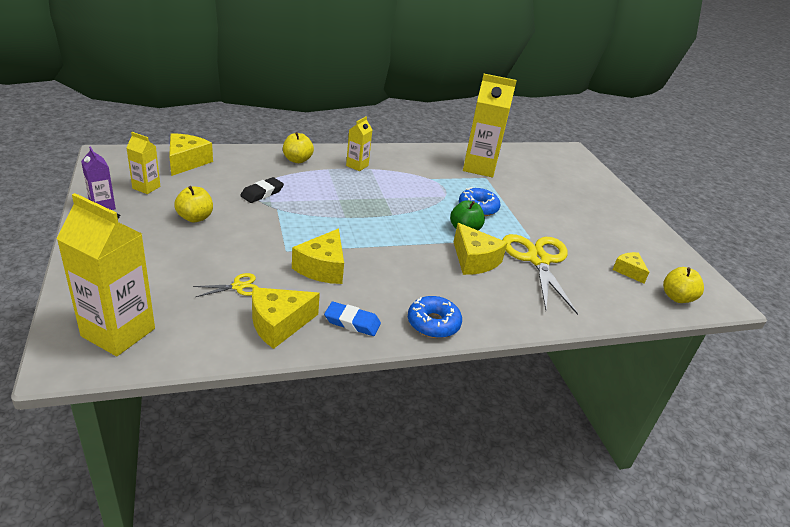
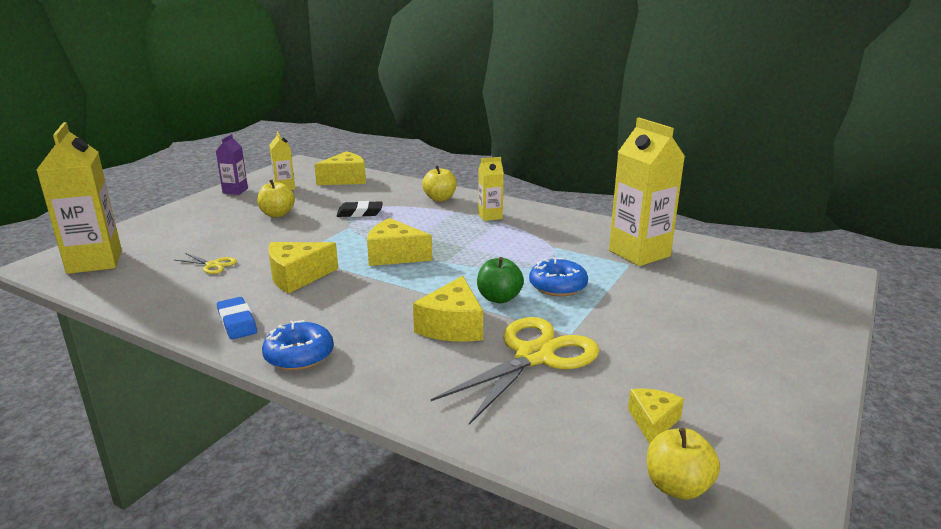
camera: 50 degrees right, 10 degrees down
yellow cheese [252,287,320,349] -> yellow cheese moved to [367,218,432,266]

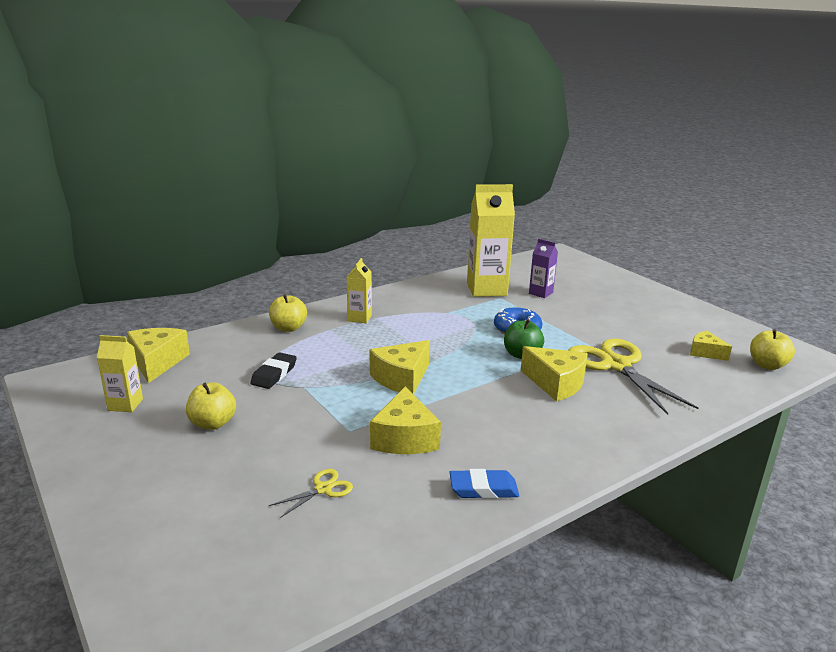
camera: 65 degrees left, 0 degrees up
yellow carton [37,122,122,274] -> none
purple carton [216,134,248,195] -> purple carton moved to [529,239,558,298]
blue donut [262,320,334,370] -> none

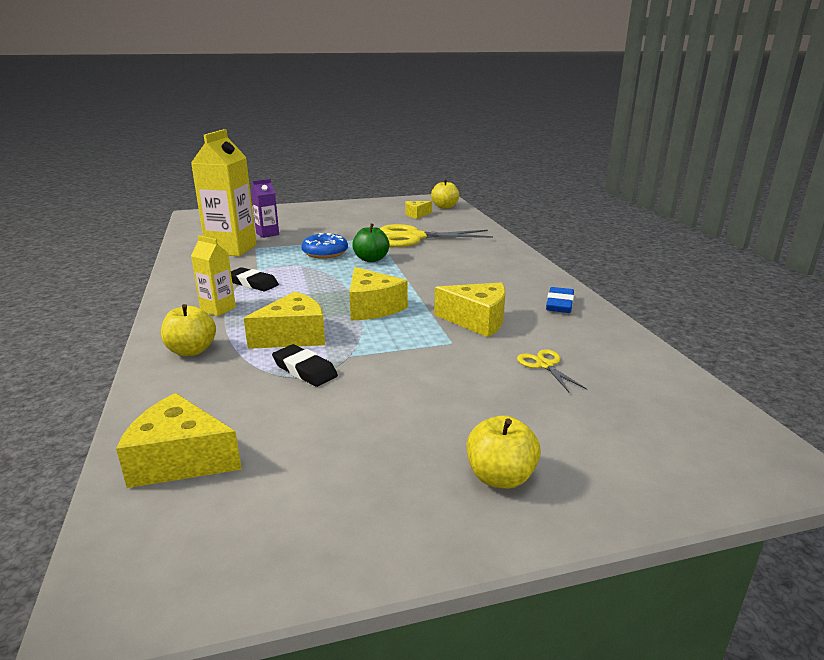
camera: 70 degrees left, 0 degrees up
yellow carton [97,335,143,412] -> none
yellow apple [186,382,236,430] -> yellow apple moved to [467,415,541,489]
yellow cheese [521,346,588,401] -> yellow cheese moved to [244,292,325,349]
none -> black eraser [231,267,279,291]

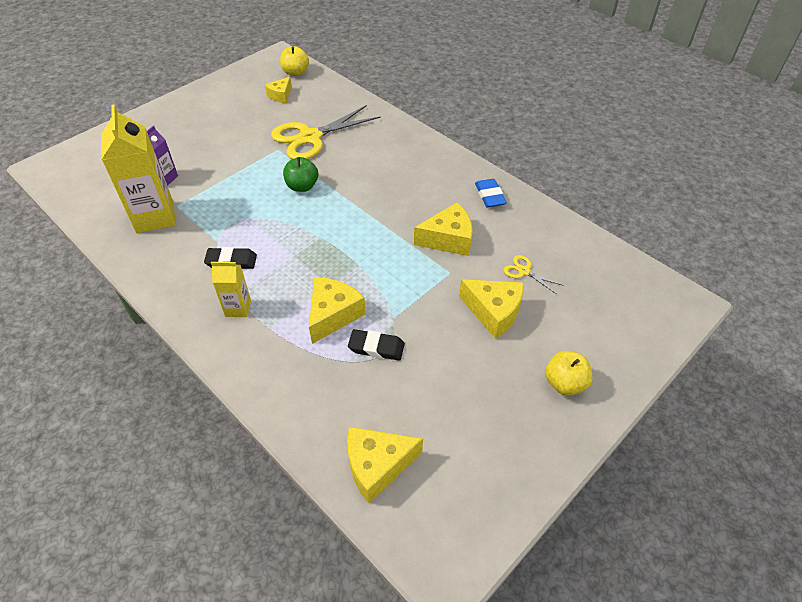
camera: 30 degrees left, 25 degrees up
yellow apple [161,304,216,356] -> none
blue donut [302,233,348,259] -> none
yellow cheese [349,267,408,321] -> yellow cheese moved to [459,279,524,339]

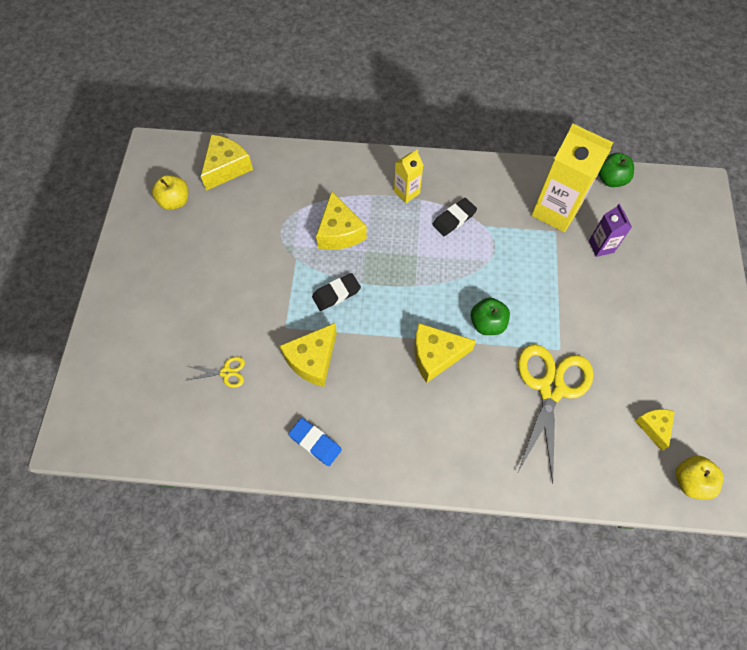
camera: 140 degrees right, 15 degrees up
black eraser [348,329,405,360] -> black eraser moved to [312,273,361,311]
yellow cheese [459,279,524,339] -> yellow cheese moved to [414,323,476,383]
yellow apple [545,351,592,395] -> yellow apple moved to [152,175,188,210]
none -> green apple [598,153,634,187]

